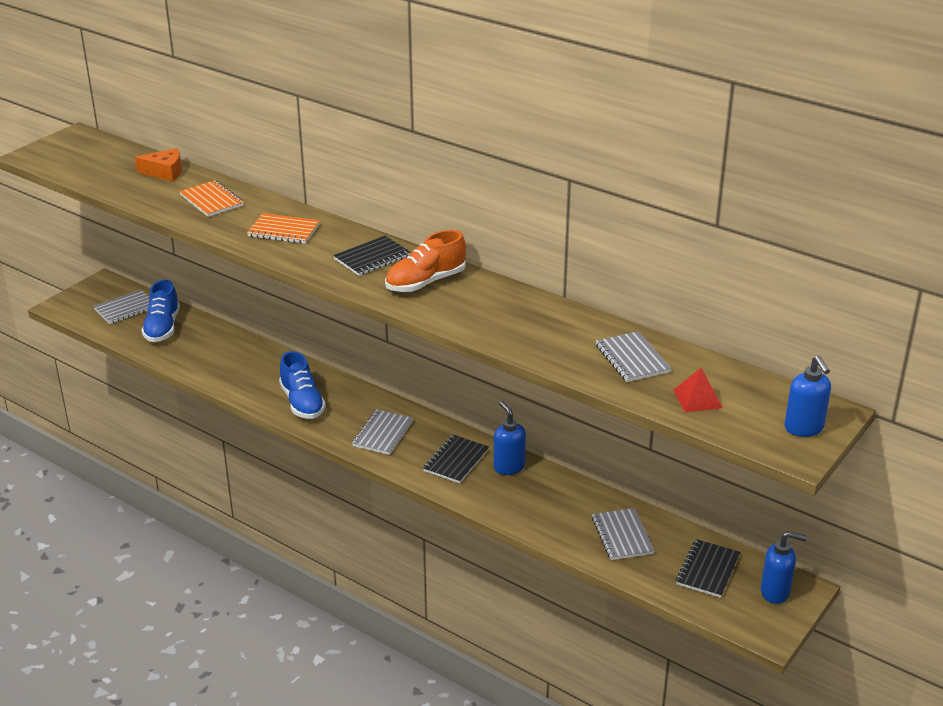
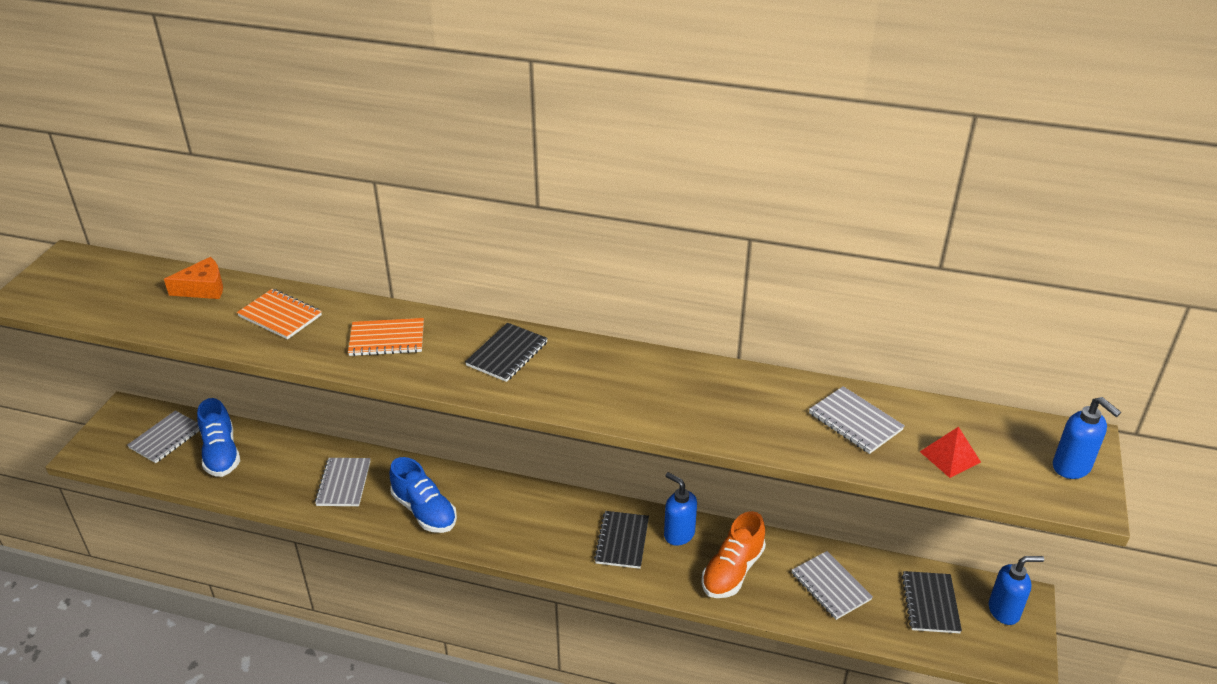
camera: 20 degrees left, 5 degrees up
grey notebook [352,410,413,455] -> grey notebook moved to [315,458,371,506]
orange shoe [385,230,466,292] -> orange shoe moved to [701,511,766,598]

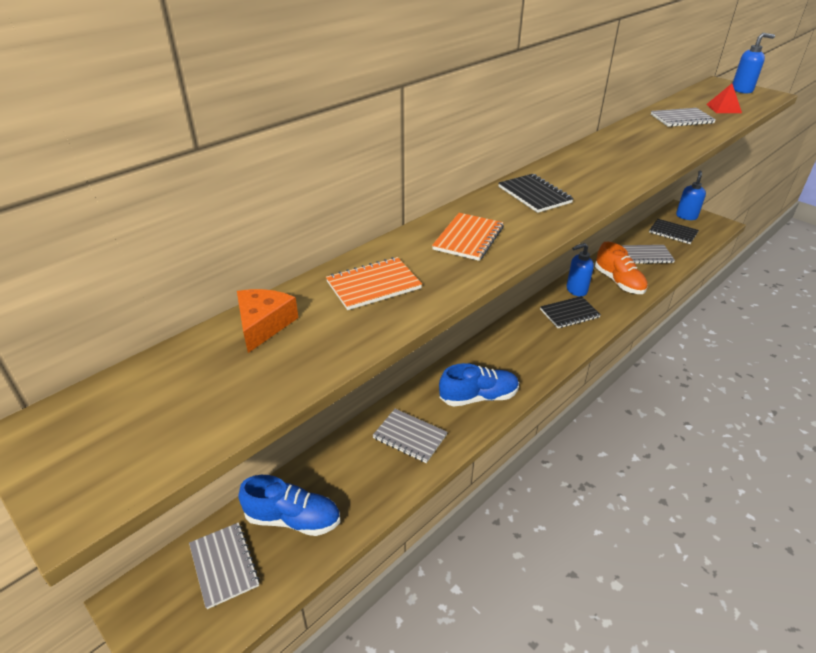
camera: 60 degrees left, 0 degrees up
black notebook [594,511,649,569] -> black notebook turned 60 degrees counterclockwise [540,296,601,328]

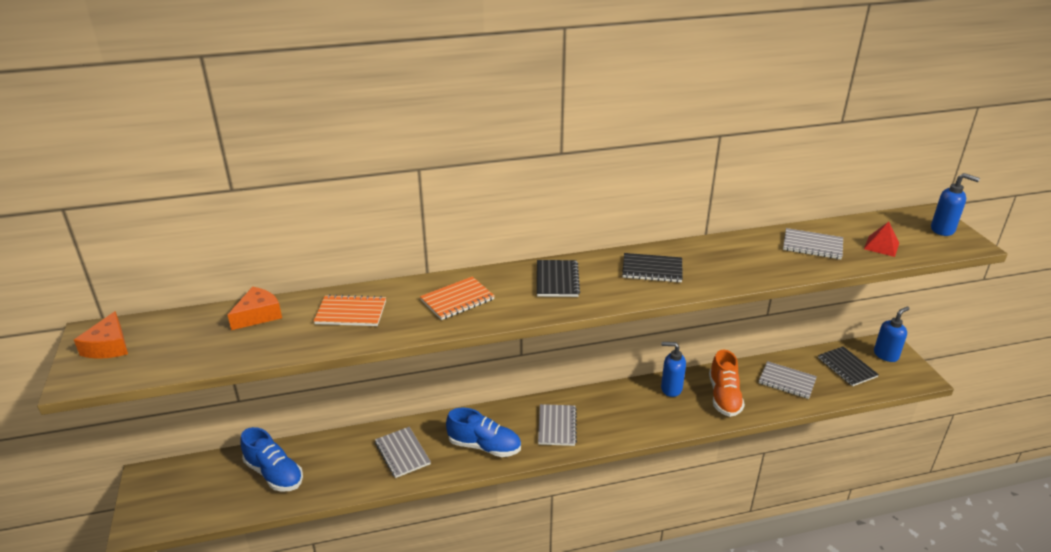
camera: 30 degrees right, 5 degrees down
grey notebook [189,522,260,609] -> grey notebook moved to [538,404,577,446]
black notebook [540,296,601,328] -> black notebook moved to [622,253,683,283]
none -> orange cheese [74,311,128,359]

